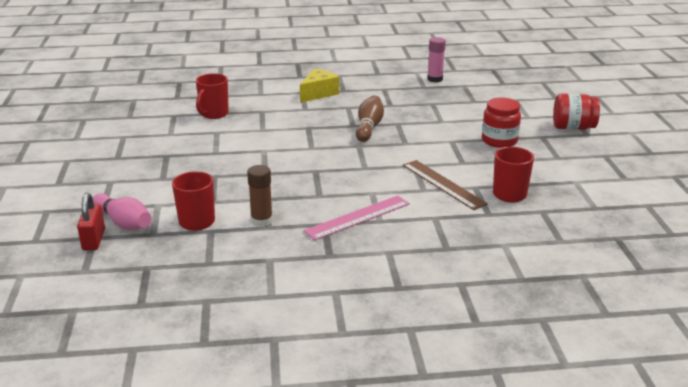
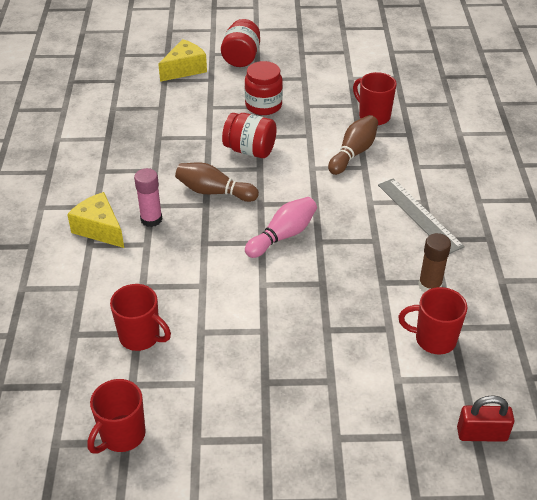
camera: 85 degrees left, 15 degrees up
pink bowling pin [93,193,152,230] -> pink bowling pin moved to [245,197,317,258]
pink ruler [304,195,410,240] -> grey ruler [378,178,465,254]
brown ruler [403,160,488,210] -> brown bowling pin [328,115,378,175]
pink glue stick [427,37,446,82] -> pink glue stick moved to [134,168,162,227]
none -> red mug [87,379,146,454]
none -> yellow cheese [158,39,207,82]
none -> red jar [222,113,277,158]

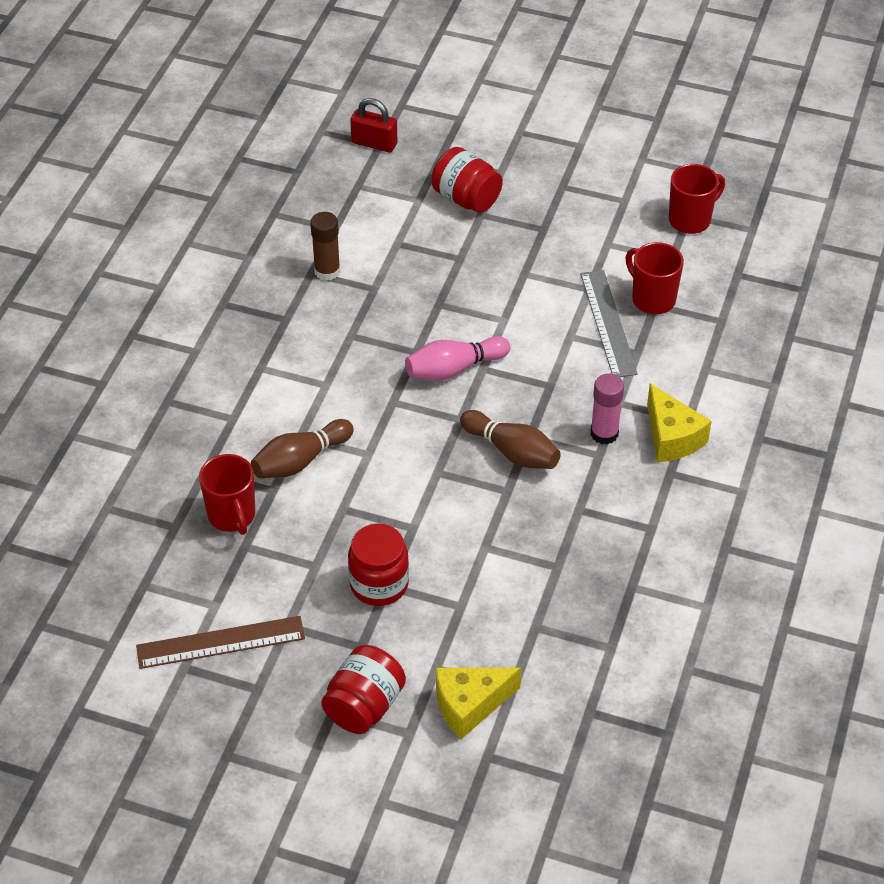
camera: 160 degrees left, 5 degrees up
red jar [222,113,277,158] -> red jar moved to [431,147,503,213]
grey ruler [378,178,465,254] -> grey ruler moved to [580,270,638,377]
red mug [398,287,467,354] -> none
none -> brown ruler [136,616,305,669]

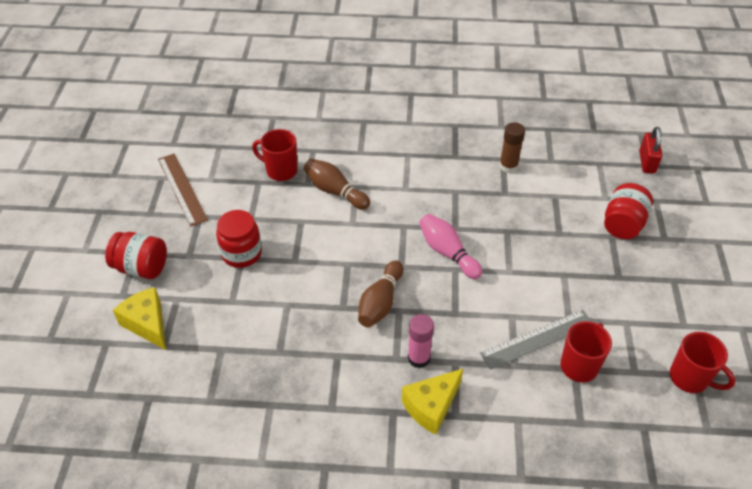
camera: 75 degrees right, 0 degrees up
red mug [199,454,255,535] -> red mug turned 60 degrees clockwise [252,129,298,181]

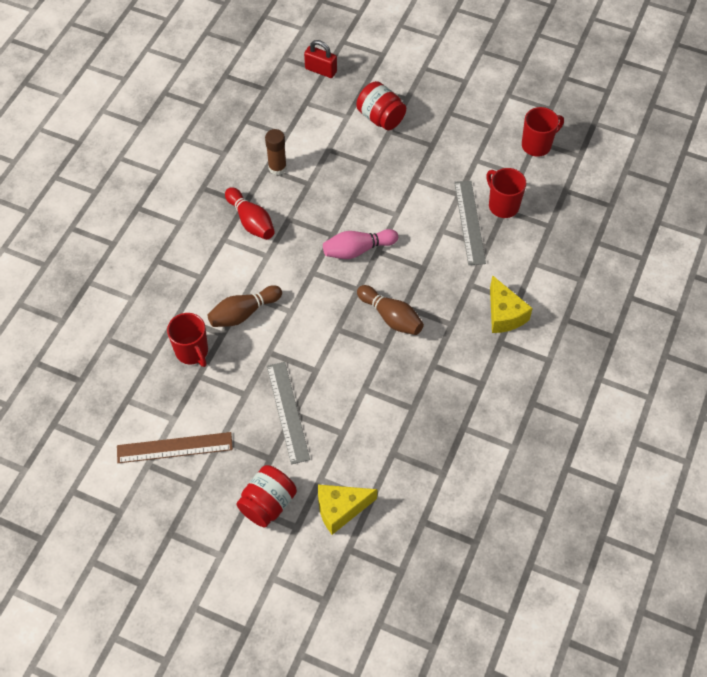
camera: 70 degrees left, 10 degrees up
red jar [216,210,262,268] -> grey ruler [267,362,310,464]
red mug [252,129,298,181] -> red mug turned 75 degrees counterclockwise [167,313,208,367]
pink glue stick [408,314,434,368] -> none
none -> red bowling pin [225,187,275,240]

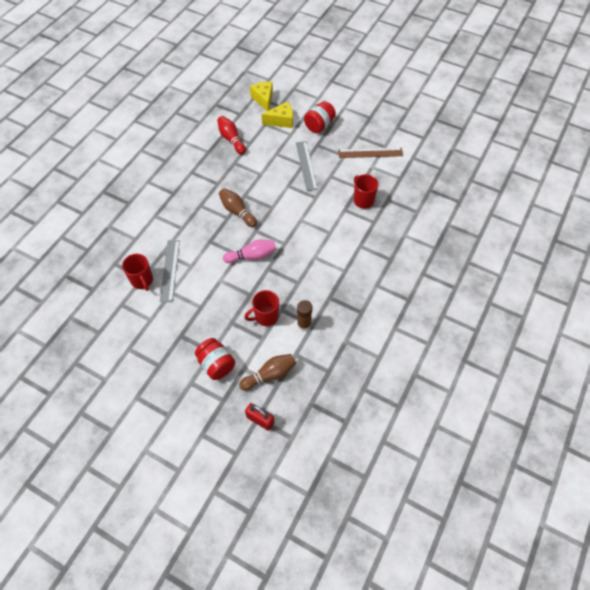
camera: 175 degrees left, 0 degrees up
brown bowling pin [207,285,282,327] -> brown bowling pin moved to [239,354,296,390]
red bowling pin [225,187,275,240] -> red bowling pin moved to [217,116,246,155]
yellow cheese [490,275,533,333] -> yellow cheese moved to [250,82,273,111]
red mug [522,107,564,157] -> red mug moved to [244,290,279,326]

